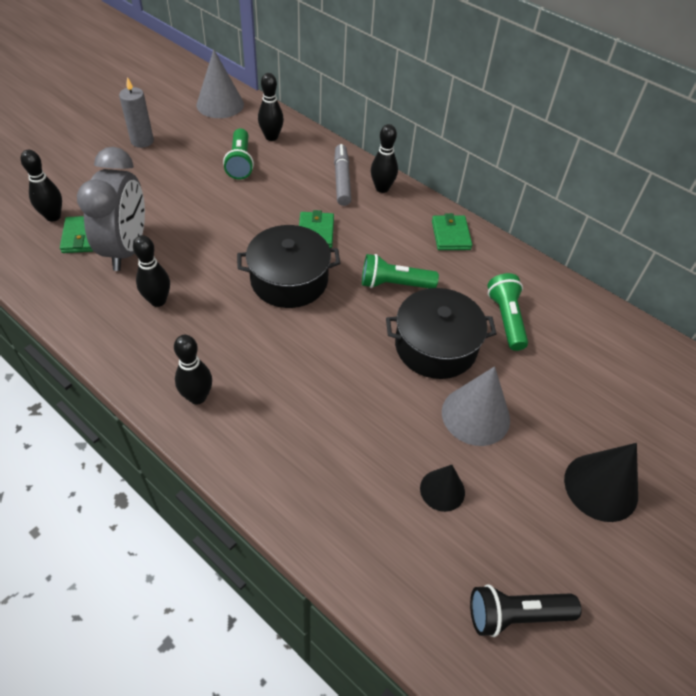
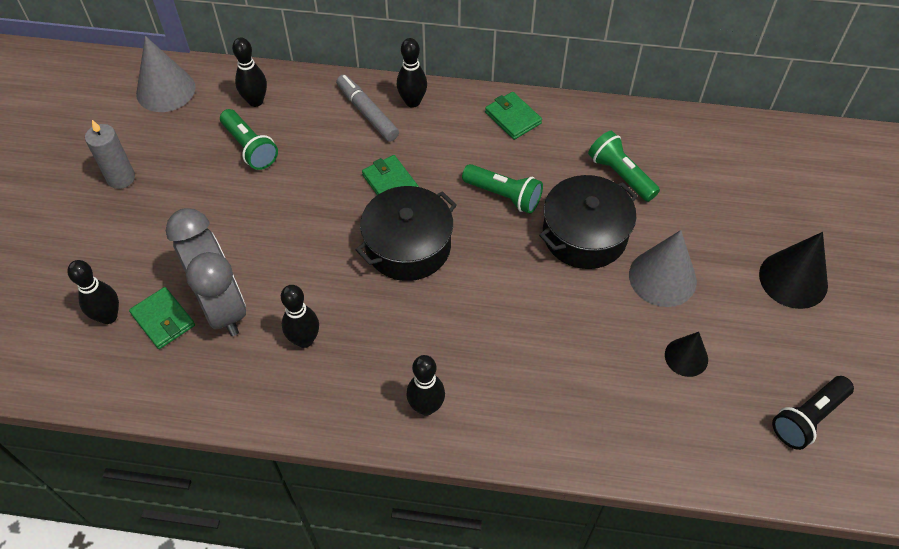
camera: 30 degrees left, 5 degrees up
green flashlight [362,254,439,288] -> green flashlight turned 120 degrees counterclockwise [462,164,543,214]

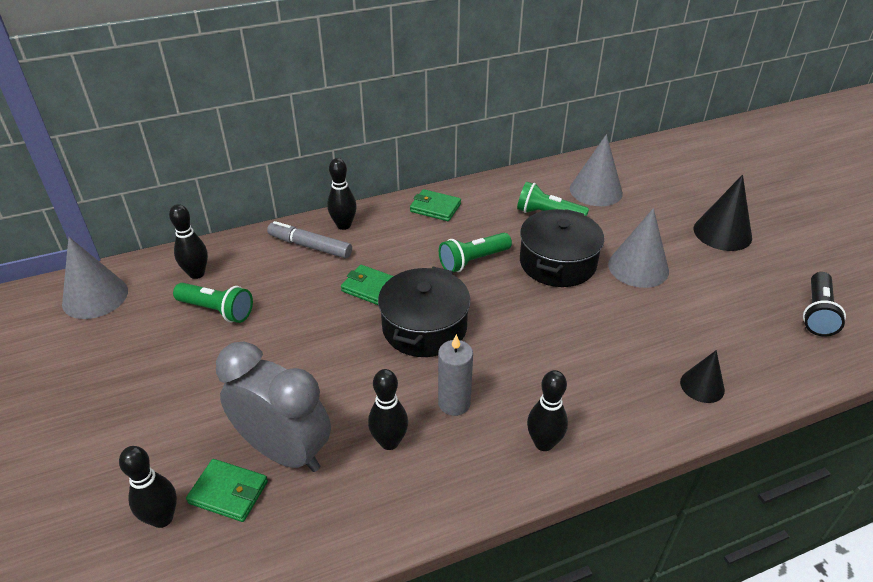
camera: 30 degrees left, 15 degrees down
grey candle [85,120,135,189] -> grey candle moved to [438,334,473,416]
green flashlight [462,164,543,214] -> green flashlight turned 150 degrees clockwise [439,233,512,272]
black cone [665,332,708,377] -> black cone moved to [680,350,725,403]
none -> grey cone [570,134,623,206]

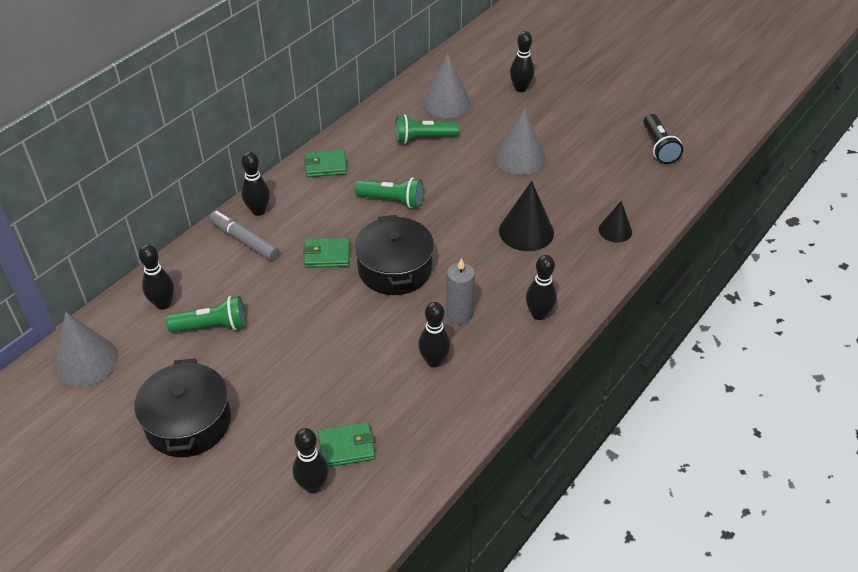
camera: 30 degrees left, 5 degrees up
grey clock [216,342,331,472] -> none
grey marker [267,221,352,259] -> grey marker turned 45 degrees clockwise [209,211,279,261]
green flashlight [439,233,512,272] -> green flashlight turned 105 degrees counterclockwise [355,177,423,208]
black pot [520,209,604,287] -> black pot moved to [135,359,231,457]
black cone [694,175,752,251] -> black cone moved to [499,181,554,251]
none -> black bowling pin [510,31,534,92]

